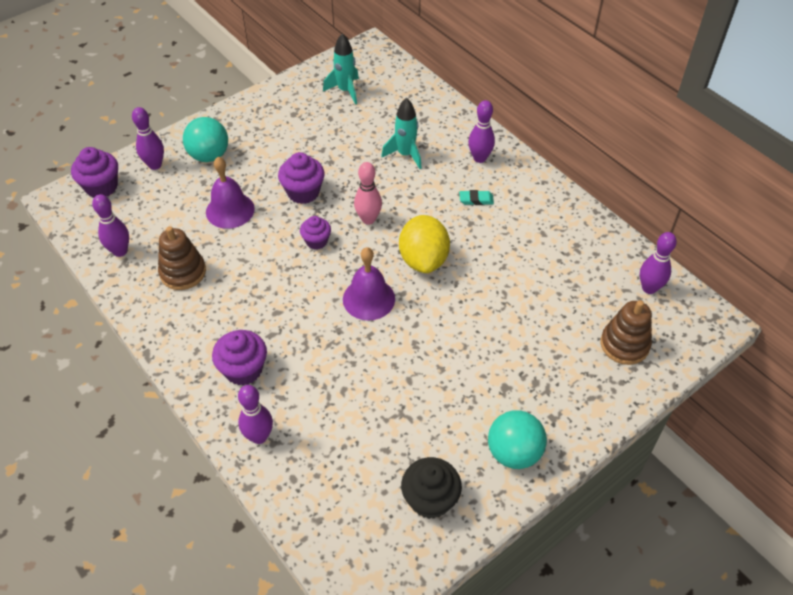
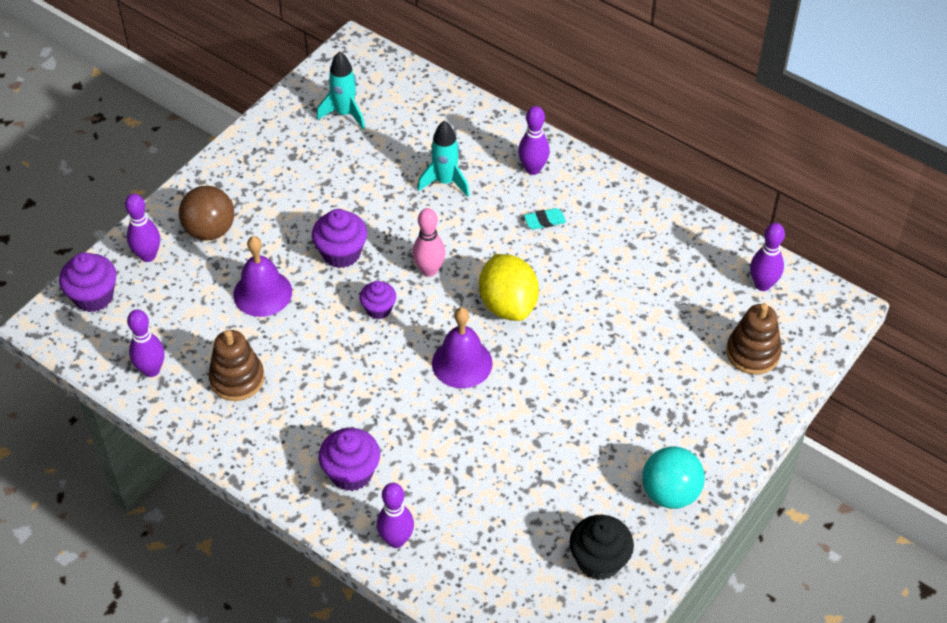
camera: 15 degrees left, 0 degrees up
turquoise ball [183,117,228,162] -> brown ball [179,186,234,241]

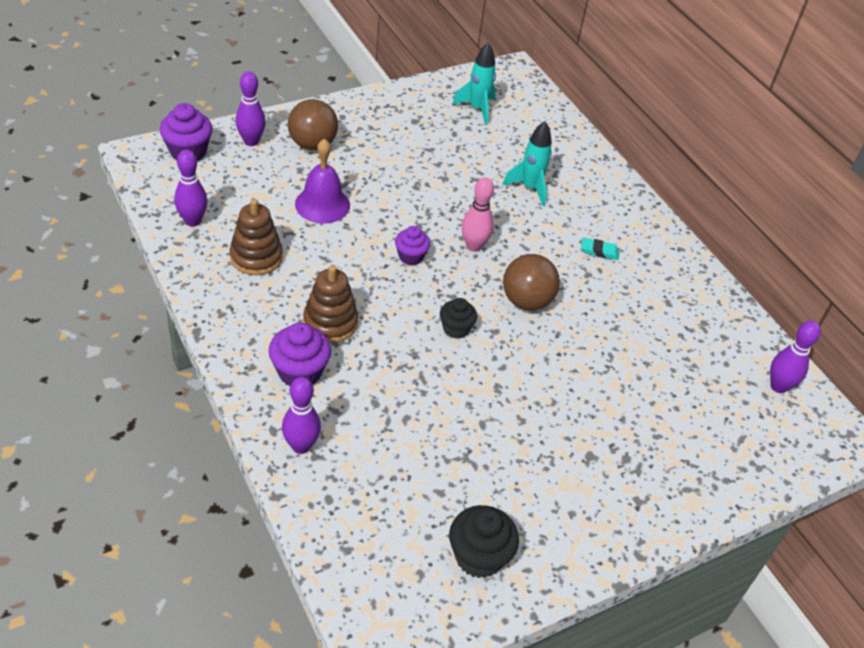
camera: 20 degrees right, 5 degrees down
purple cupcake [312,209,367,268] -> none
purple bell [432,307,493,388] -> black cupcake [440,298,477,339]
yellow lemon [479,254,539,321] -> brown ball [503,254,560,310]
purple bowling pin [518,106,550,175] -> none
turquoise ball [642,446,705,509] -> none
brown stacking toy [726,303,782,375] -> brown stacking toy moved to [303,265,358,343]

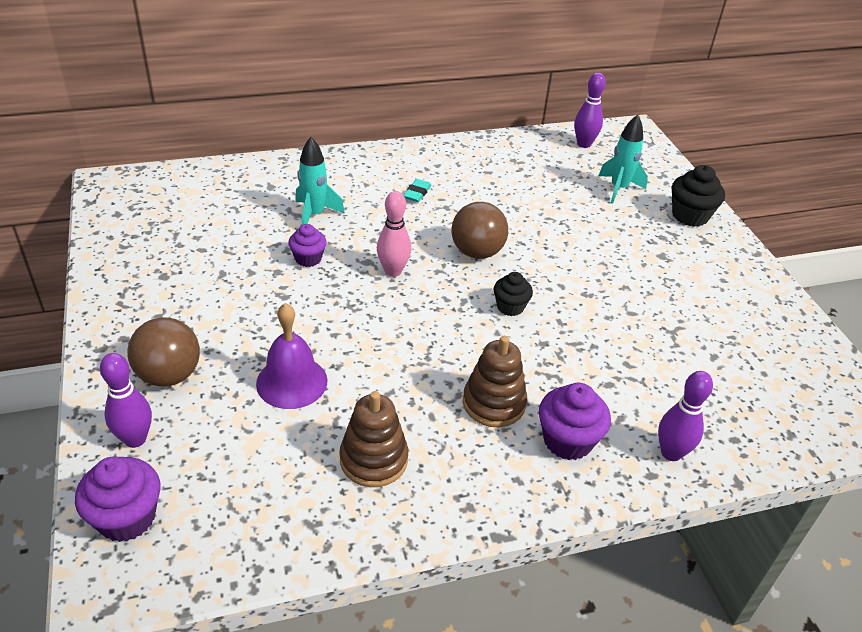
camera: 75 degrees left, 5 degrees down
purple bowling pin [174,150,208,227] -> none
purple cupcake [395,226,430,265] -> purple cupcake moved to [288,224,327,267]
black cupcake [449,505,519,578] -> black cupcake moved to [672,165,725,227]
turquoise rocket [452,42,496,125] -> turquoise rocket moved to [599,115,648,204]

